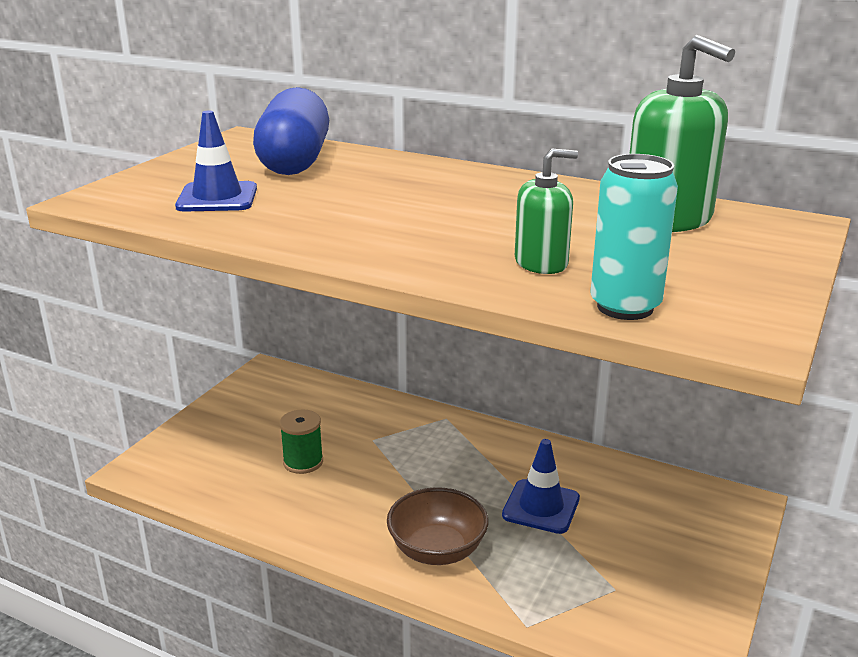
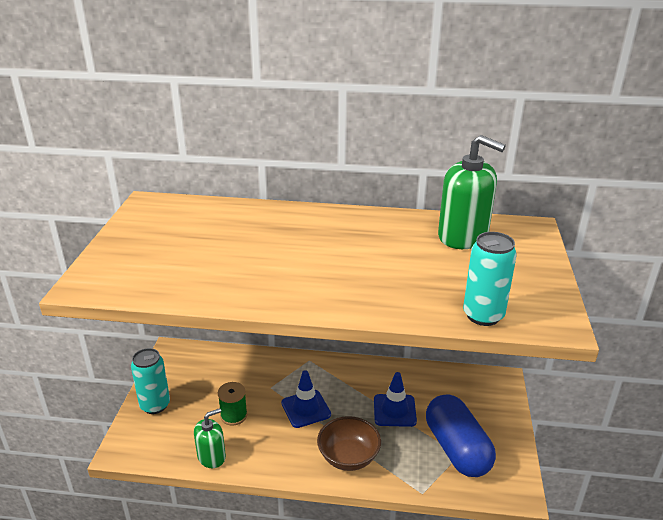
camera: 20 degrees left, 5 degrees up
blue traffic cone [175,111,257,212] -> blue traffic cone moved to [281,370,331,428]
blue capsule [253,87,329,175] -> blue capsule moved to [426,394,496,477]
green soap dispenser [515,149,578,274] -> green soap dispenser moved to [194,408,226,468]
none -> turquoise can [131,348,170,414]

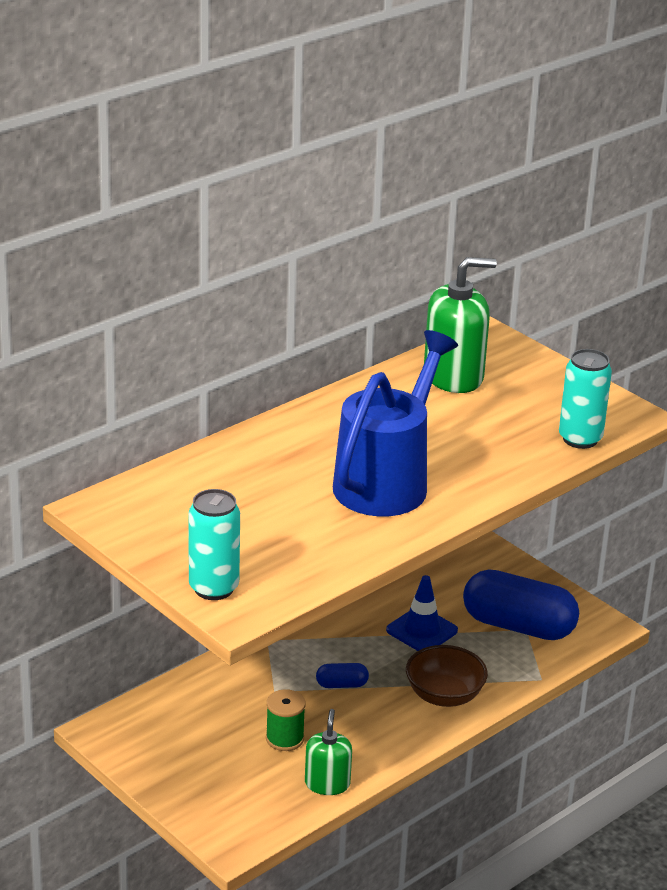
camera: 50 degrees left, 0 degrees up
turquoise can [131,348,170,414] -> turquoise can moved to [189,489,240,600]
blue traffic cone [281,370,331,428] -> blue capsule [316,663,369,688]
none -> blue watering can [333,330,458,516]

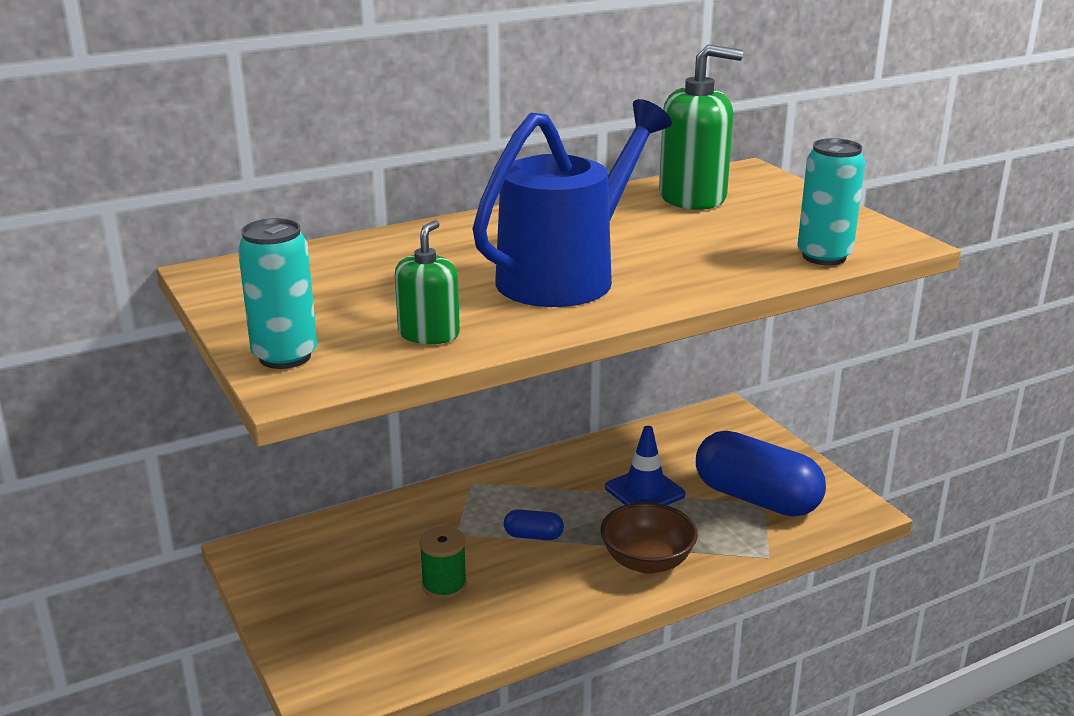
camera: 15 degrees right, 5 degrees down
green soap dispenser [305,709,352,795] -> green soap dispenser moved to [395,220,460,344]

